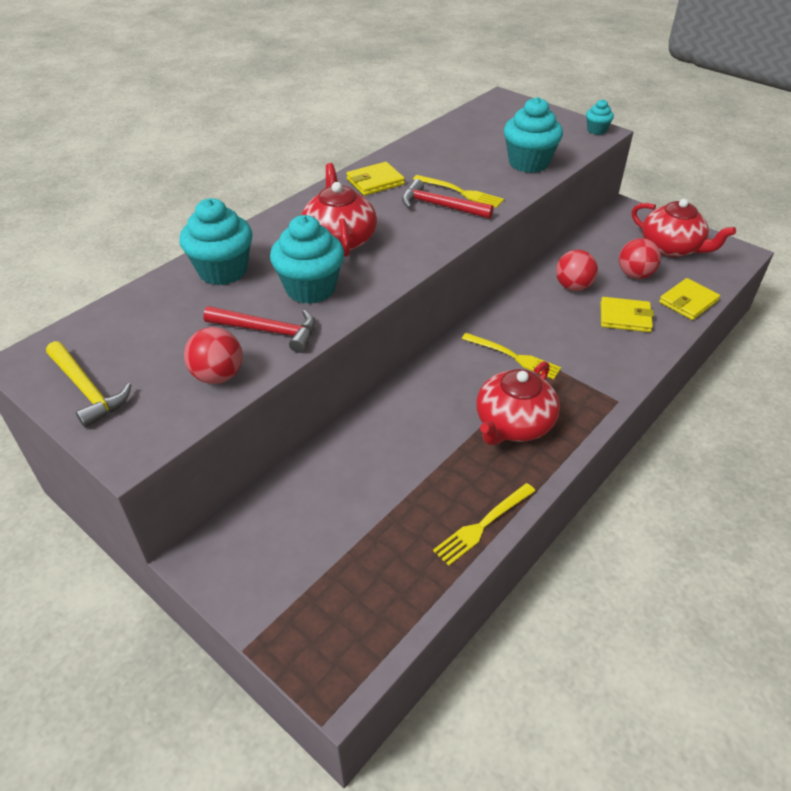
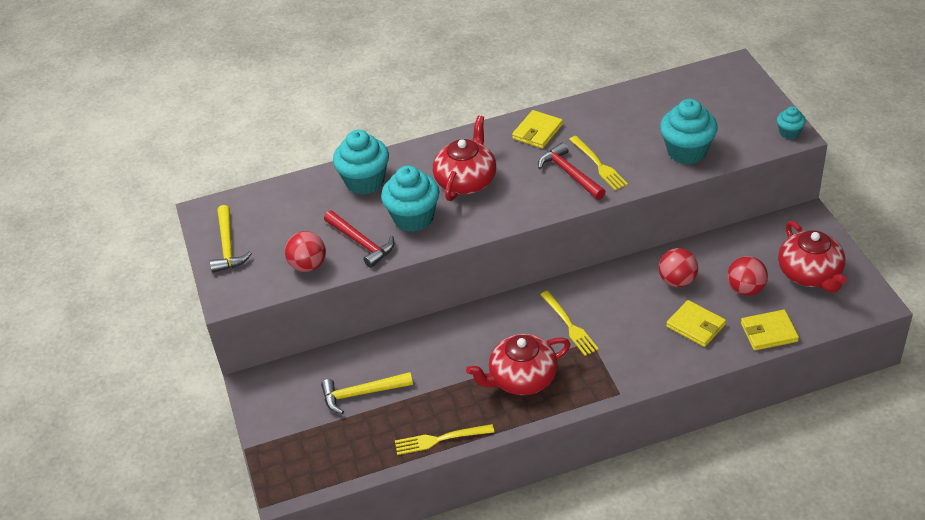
camera: 35 degrees right, 0 degrees up
yellow wallet [346,162,405,196] -> yellow wallet turned 60 degrees counterclockwise [512,110,563,149]
none -> yellow hammer [321,372,413,414]

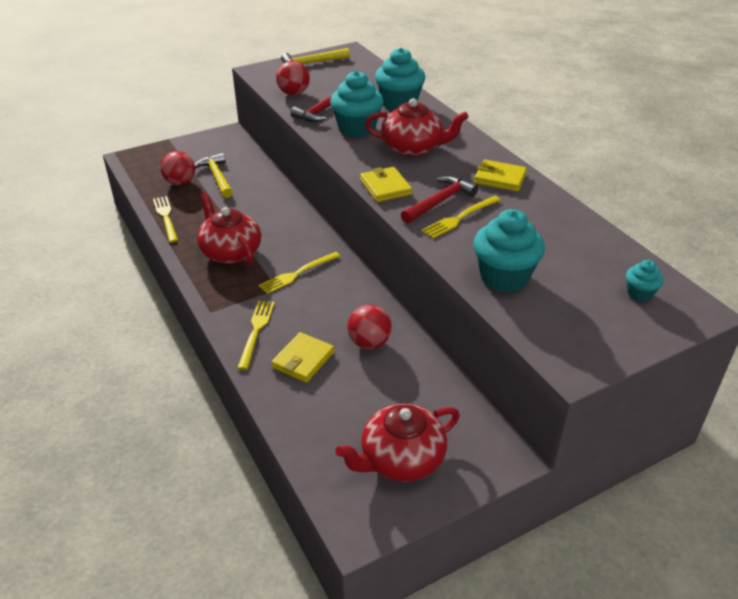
camera: 75 degrees right, 5 degrees down
red ball [727,256,768,296] -> red ball moved to [160,151,195,185]
yellow wallet [741,310,799,351] -> yellow wallet moved to [360,167,412,202]
turquoise cupcake [777,106,806,139] -> turquoise cupcake moved to [626,260,663,302]
none -> yellow fork [237,301,275,370]

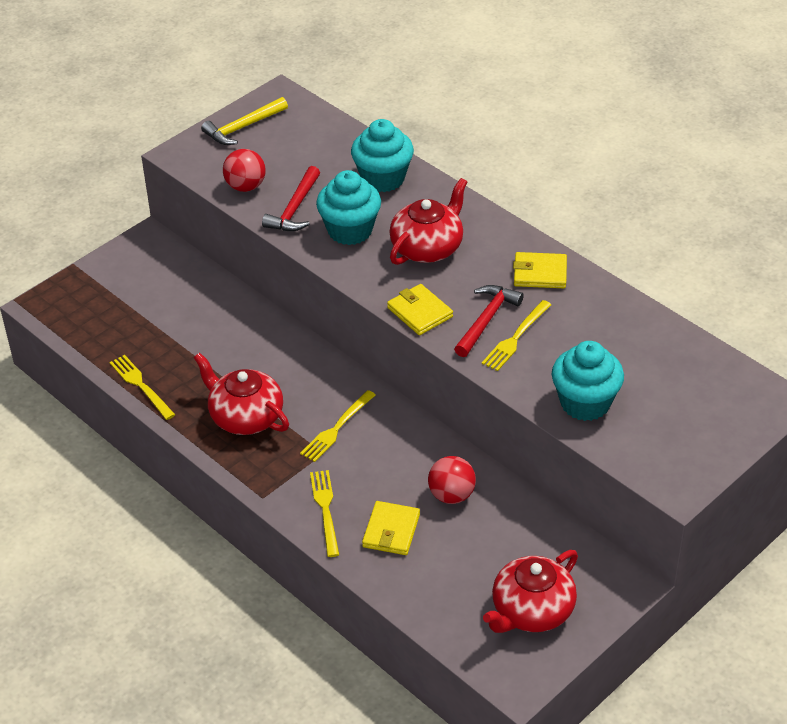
camera: 15 degrees left, 5 degrees up
red ball [160,151,195,185] -> none
yellow hammer [195,153,233,198] -> none
red teapot [365,98,468,157] -> red teapot turned 45 degrees counterclockwise [389,178,467,265]
turquoise cupcake [626,260,663,302] -> none

